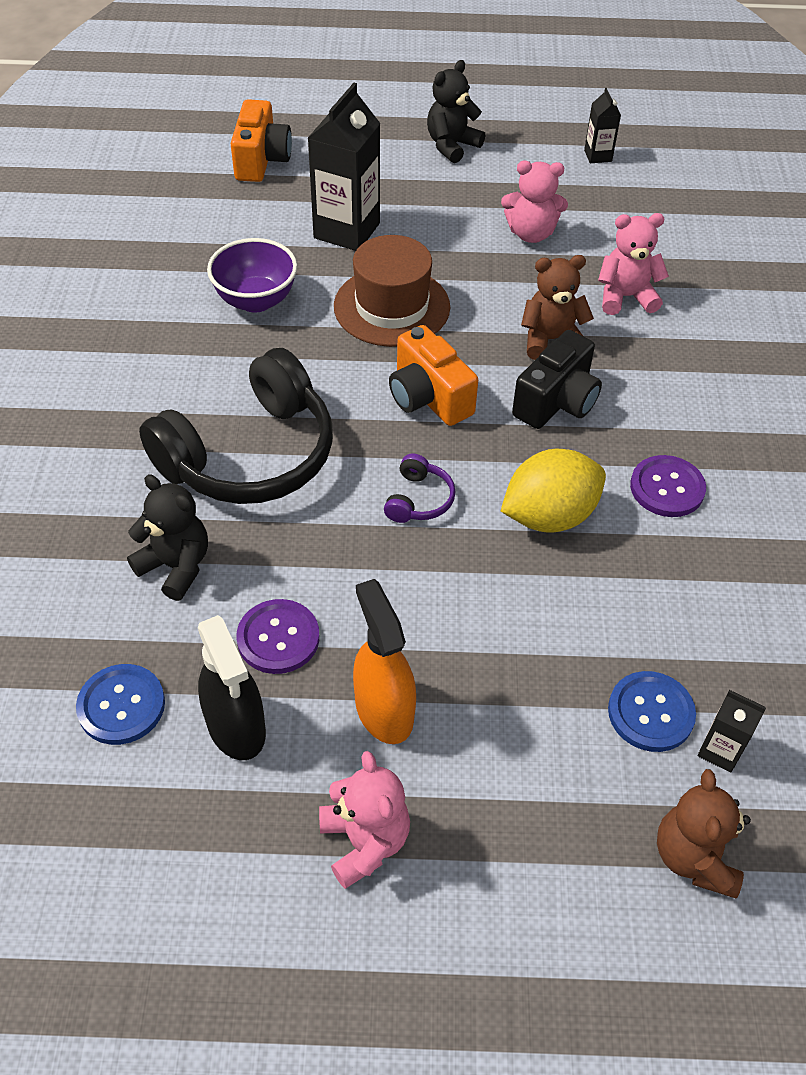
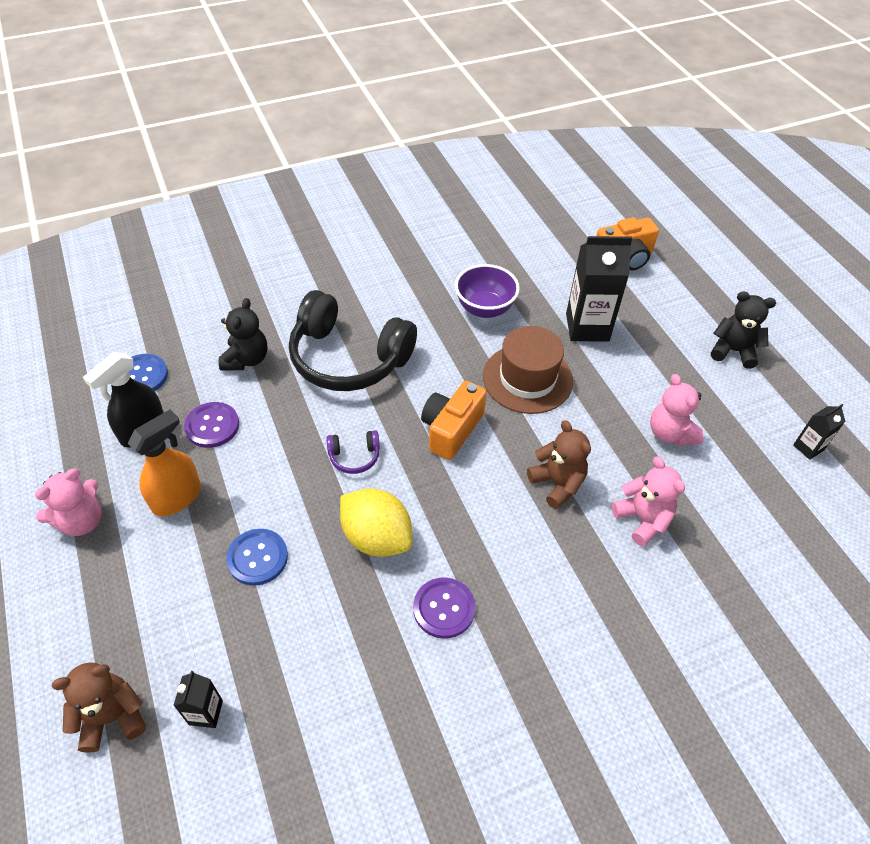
camera: 65 degrees right, 0 degrees up
black camera [512,330,602,429] -> none
blue button [608,671,696,752] -> blue button moved to [226,529,288,586]

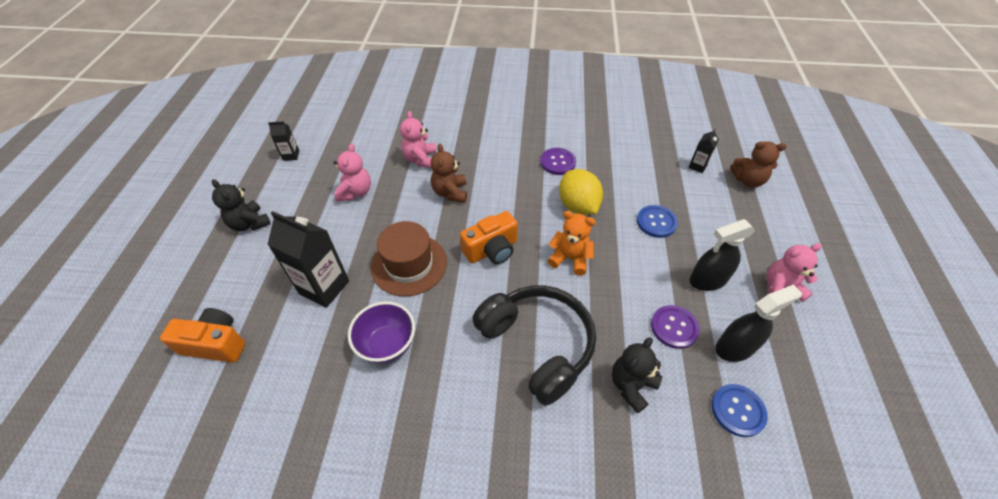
camera: 150 degrees left, 0 degrees up
orange spray bottle [128,410,201,516] -> black spray bottle [690,219,755,291]
purple headphones [326,430,380,474] -> orange teddy bear [548,211,596,276]

